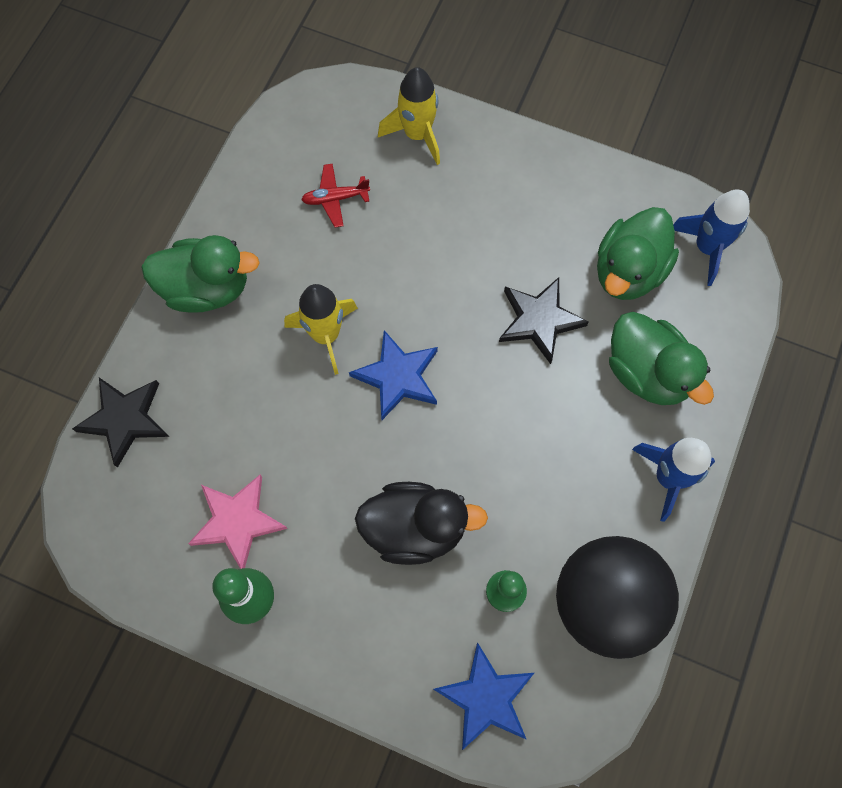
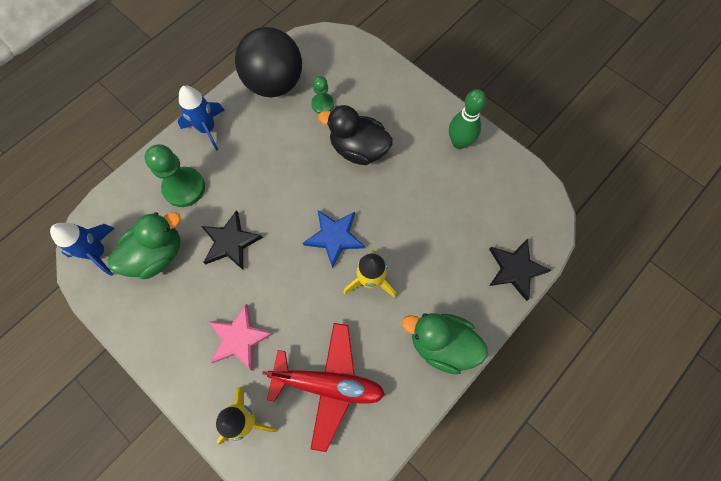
camera: 160 degrees left, 0 degrees up
pink star [188,474,288,569] -> pink star moved to [208,304,273,371]
red plane [301,163,370,227] -> red plane [262,323,385,452], size x2.15
blue star [433,643,534,750] -> none
green duck [609,312,714,405] -> green pawn [145,144,205,207]

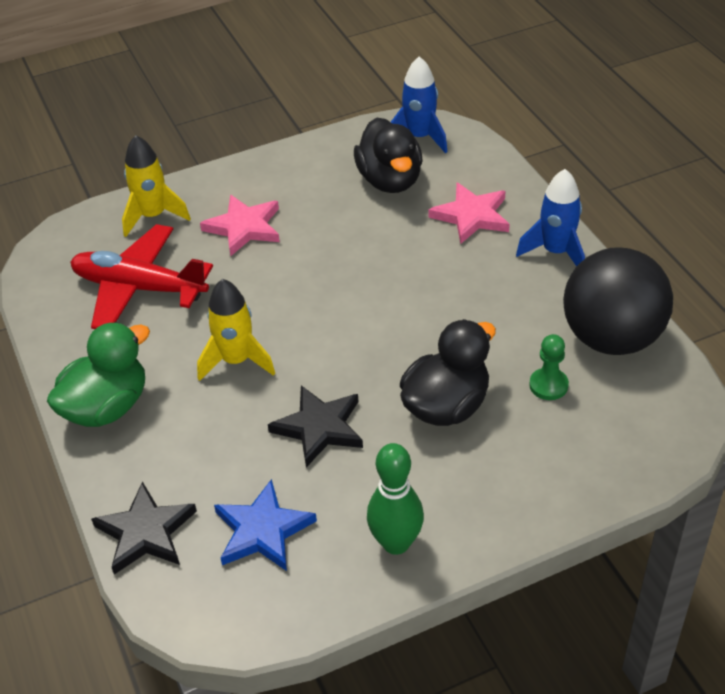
camera: 115 degrees right, 25 degrees down
green duck [108,212,181,279] -> black duck [354,118,423,193]
green pawn [145,144,205,207] -> pink star [429,183,510,244]
black star [202,210,263,270] -> black star moved to [268,385,363,467]
red plane [262,323,385,452] -> red plane turned 75 degrees clockwise [70,224,213,329]
blue star [303,210,365,268] -> blue star moved to [214,479,317,571]

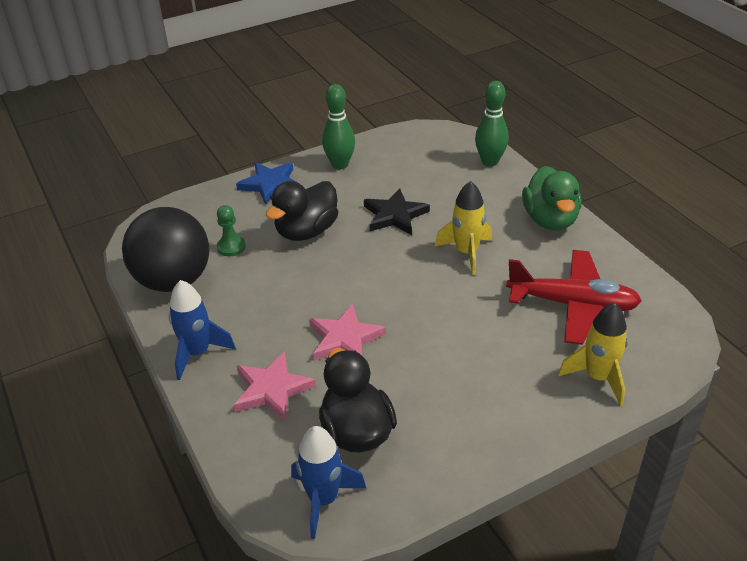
camera: 175 degrees right, 5 degrees down
green duck [47,322,150,427] -> green duck turned 45 degrees counterclockwise [522,166,582,230]
black star [91,482,197,574] -> green bowling pin [475,81,509,167]
pink star [200,195,280,256] -> pink star moved to [309,304,386,360]
blue star [214,479,317,571] -> blue star moved to [236,162,296,204]

